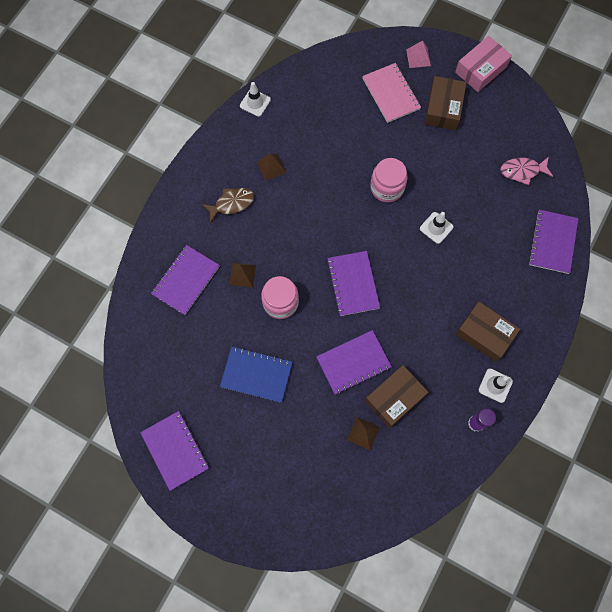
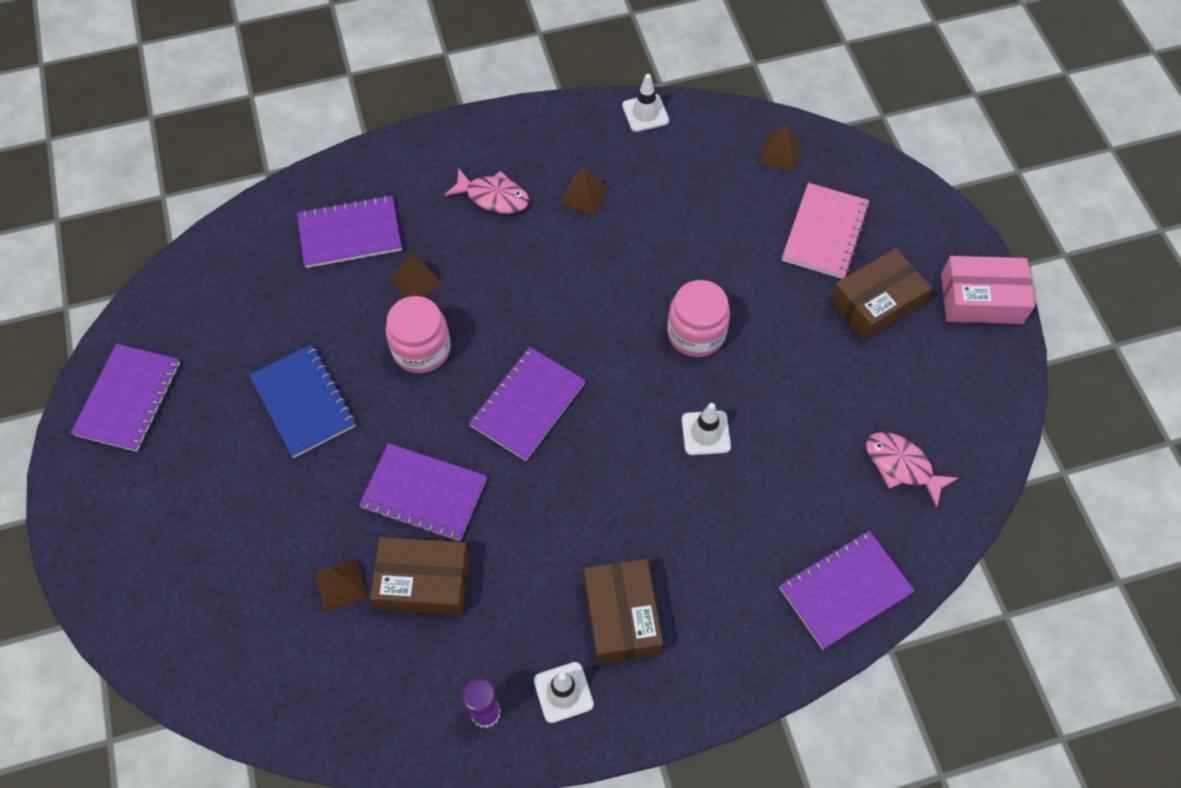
camera: 45 degrees right, 10 degrees down
brown fish [202,188,254,223] -> pink fish [444,168,529,214]
pink pyramid [406,41,431,68] -> none
none -> brown pyramid [759,124,801,171]

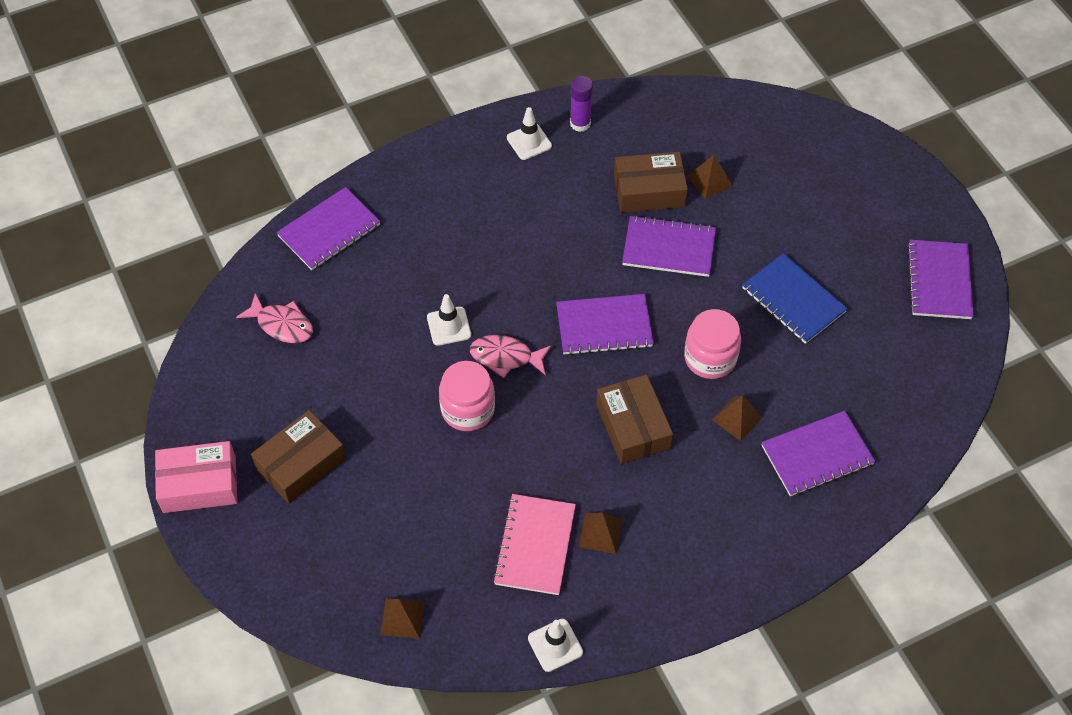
camera: 170 degrees right, 5 degrees down
pink fish [444,168,529,214] -> pink fish moved to [470,335,551,378]
purple notebook [469,347,586,461] -> purple notebook turned 60 degrees clockwise [556,294,654,355]
brown box [584,559,663,664] -> brown box moved to [596,374,673,464]
pink notebook [782,183,870,279] -> pink notebook moved to [493,494,576,595]

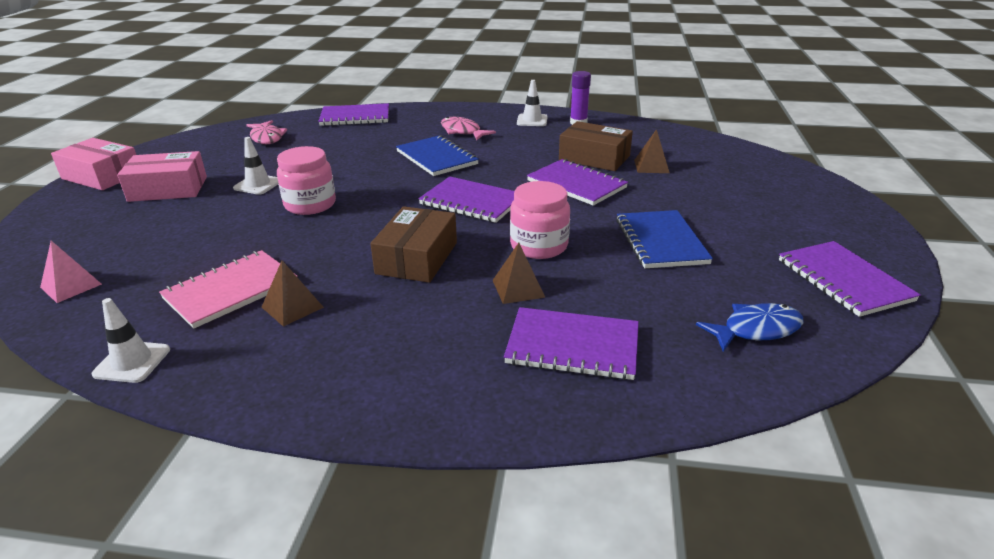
camera: 35 degrees right, 25 degrees down
brown box [251,410,346,504] -> pink box [117,151,207,202]
brown pyramid [380,598,425,639] -> pink pyramid [40,241,102,303]
white traffic cone [427,294,471,346] -> white traffic cone moved to [233,137,278,195]
pink fish [470,335,551,378] -> pink fish moved to [441,117,496,140]
purple notebook [907,240,974,319] -> purple notebook turned 60 degrees counterclockwise [779,241,921,317]
none -> blue notebook [396,135,479,176]
none -> blue fish [696,303,803,352]

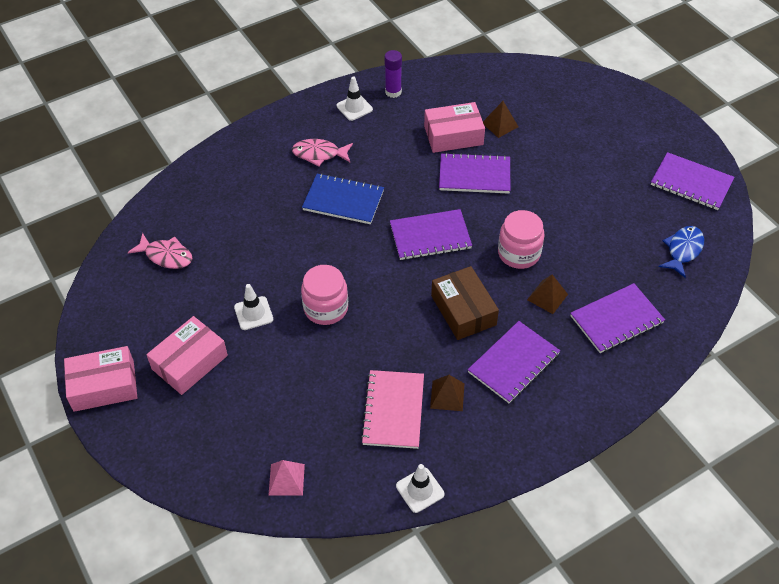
camera: 40 degrees left, 20 degrees up
purple notebook [318,103,389,126] -> purple notebook moved to [468,321,560,403]
brown box [559,121,633,171] -> pink box [424,102,485,153]
blue notebook [616,210,713,268] -> none

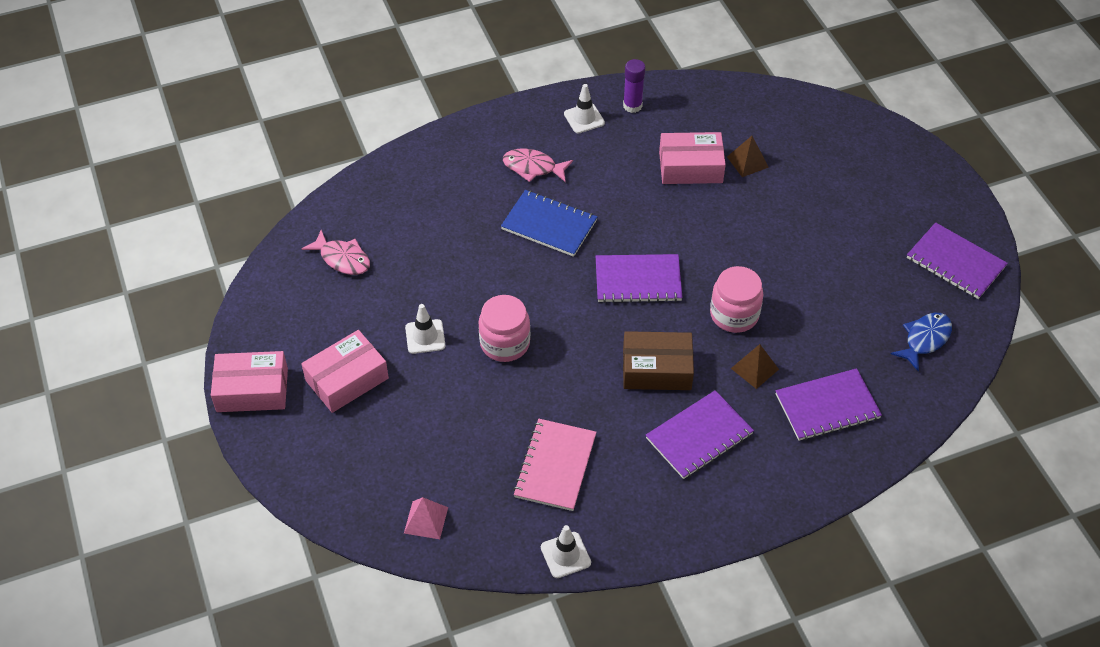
camera: 10 degrees right, 0 degrees up
brown pyramid [430,375,464,411] -> none
brown box [431,266,499,340] -> brown box turned 75 degrees counterclockwise [623,331,694,390]
purple notebook [439,153,510,194] -> none

